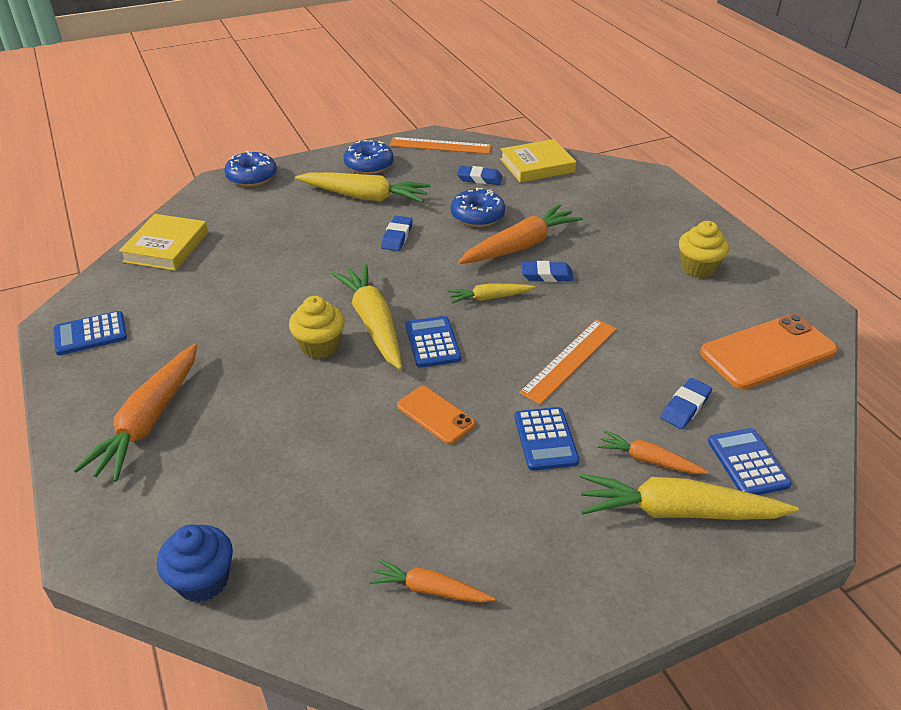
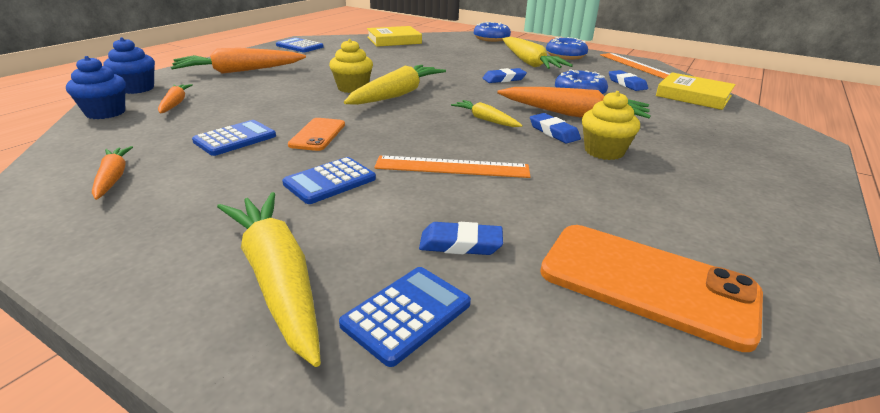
camera: 55 degrees right, 10 degrees down
blue calculator [405,316,461,368] -> blue calculator moved to [192,120,276,156]
orange carrot [598,430,709,474] -> orange carrot moved to [158,84,193,113]
yellow cupcake [679,221,729,278] -> yellow cupcake moved to [582,91,640,160]
none -> blue cupcake [103,37,155,94]

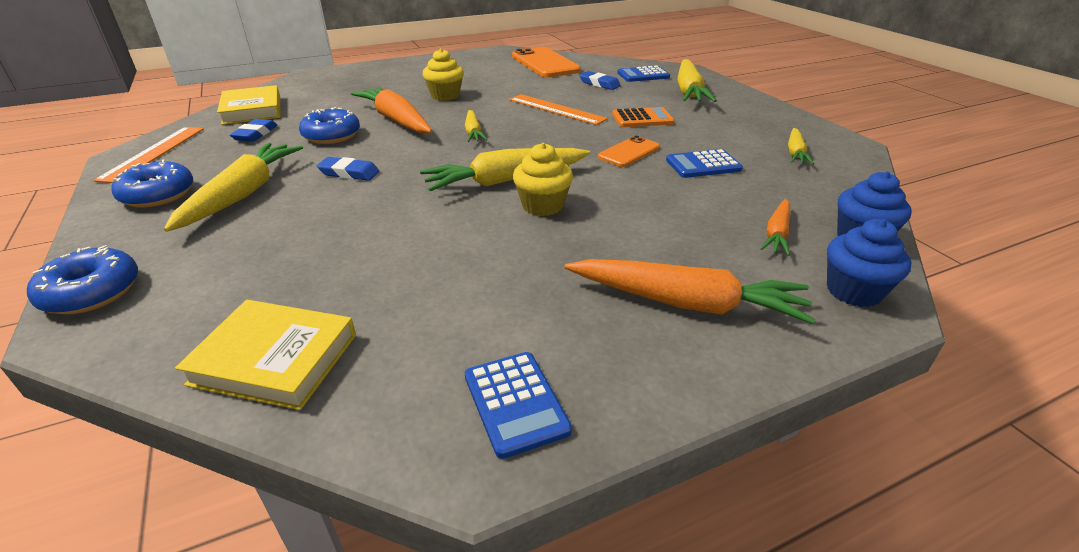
camera: 145 degrees left, 5 degrees up
orange carrot [92,146,133,200] -> yellow carrot [788,128,814,165]
blue calculator [282,157,376,204] -> orange calculator [612,107,674,127]
blue eraser [530,113,581,144] -> none

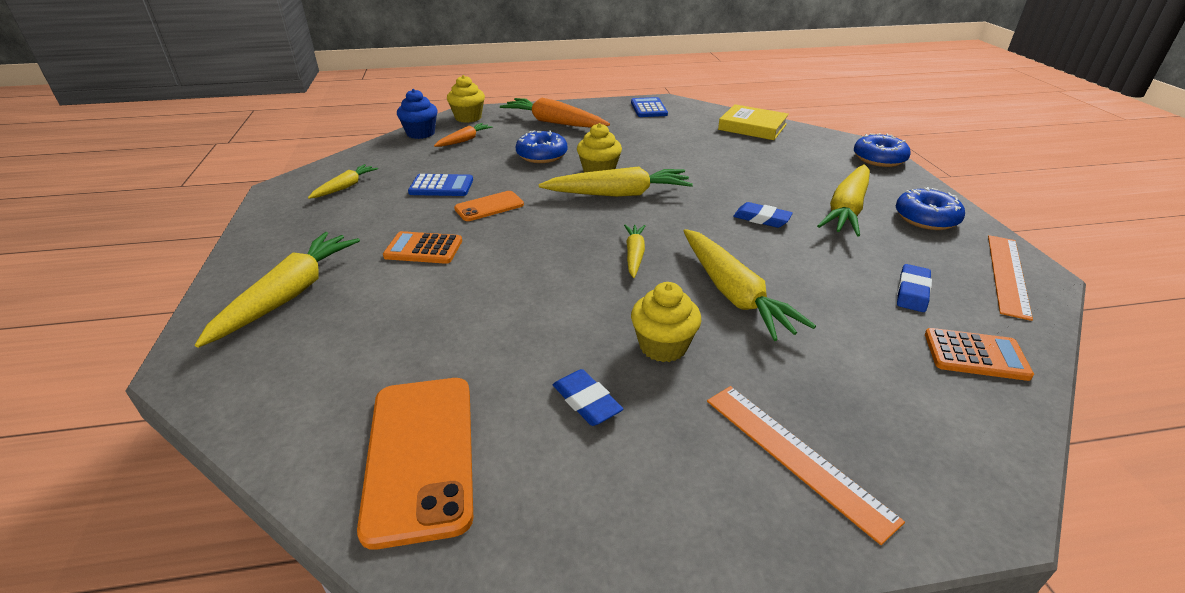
camera: 165 degrees left, 0 degrees up
yellow book [217,85,280,125] -> orange calculator [925,328,1034,381]
blue donut [299,107,360,144] -> blue donut moved to [516,130,567,163]
orange carrot [351,86,432,133] -> yellow carrot [684,229,816,341]
orange ruler [509,94,608,125] -> orange ruler moved to [707,386,905,545]
blue eraser [579,71,621,90] -> blue eraser moved to [553,369,623,426]
blue calculator [617,65,670,82] -> none
blue cupcake [827,219,912,307] -> yellow cupcake [447,75,485,123]

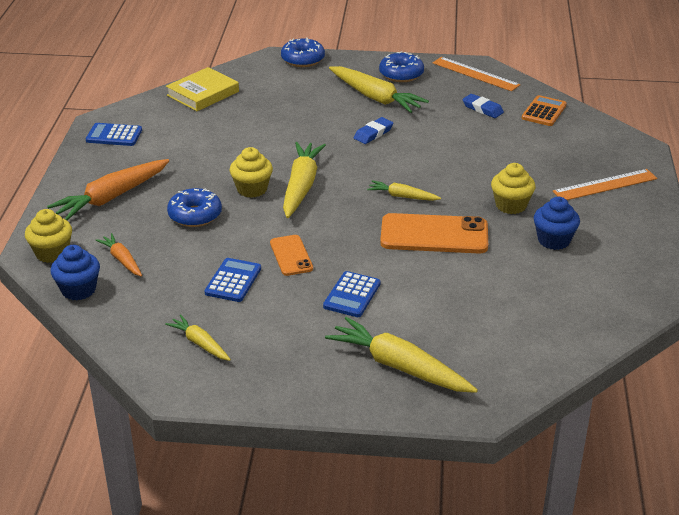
camera: 75 degrees left, 0 degrees up
orange phone [357,378,473,550] -> orange phone moved to [380,213,488,253]
orange calculator [383,231,462,264] -> blue calculator [323,271,380,317]
blue eraser [553,369,623,426] -> blue cupcake [534,197,580,250]
yellow carrot [684,229,816,341] -> none

